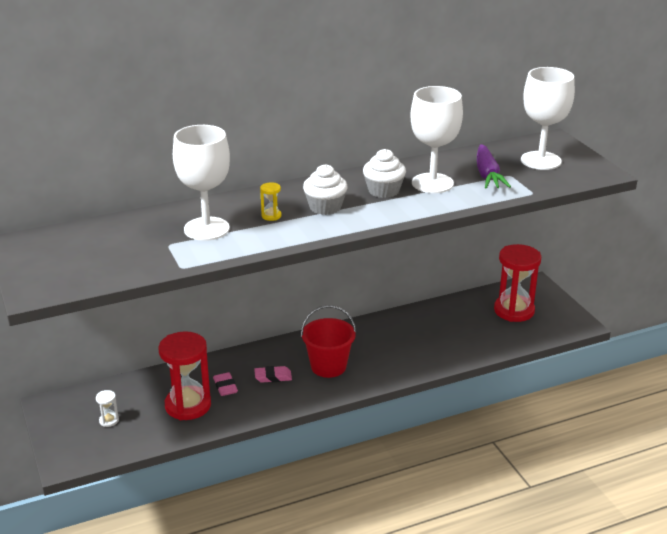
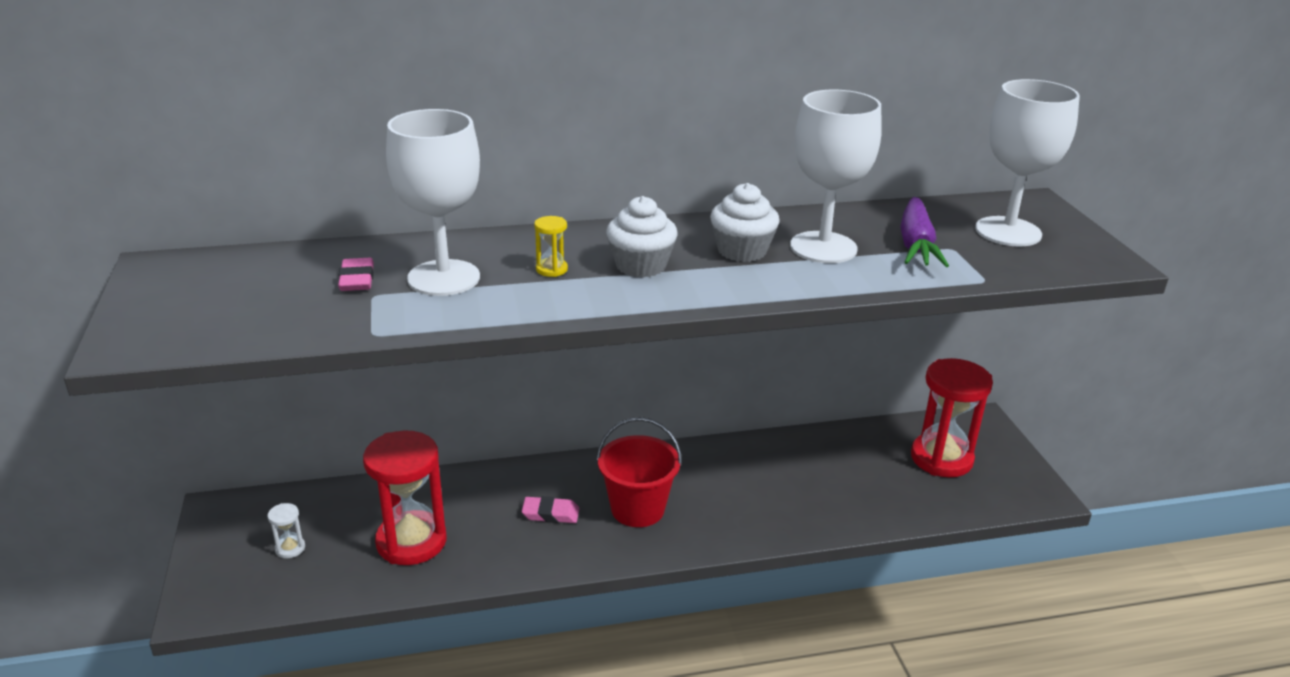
camera: 10 degrees right, 0 degrees up
pink eraser [213,372,238,396] -> pink eraser moved to [338,258,374,291]

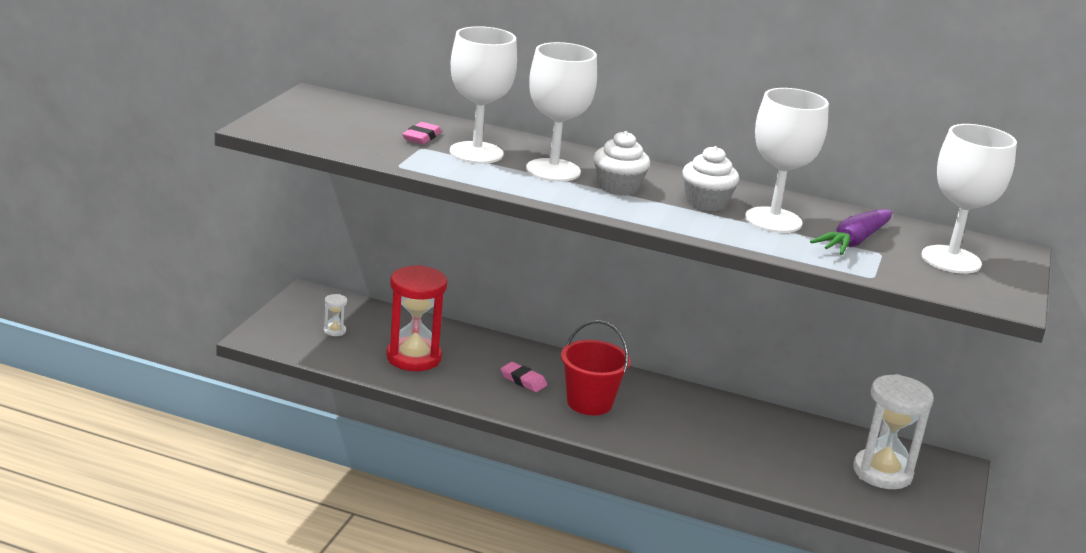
camera: 30 degrees right, 5 degrees down
yellow hourglass [534,216,568,277] -> white goblet [526,42,597,182]
red hourglass [911,358,993,477] -> white hourglass [853,374,934,489]

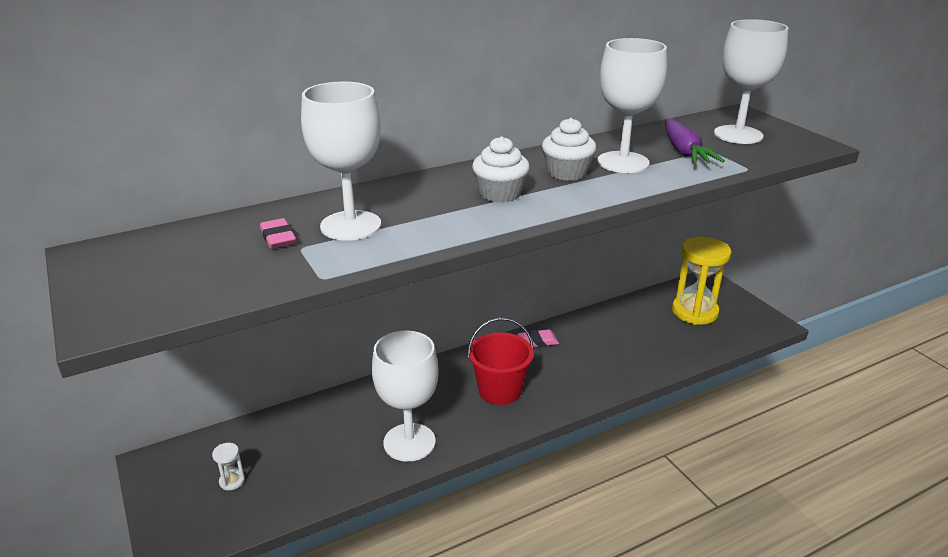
camera: 45 degrees left, 5 degrees up
red hourglass [386,265,447,371] -> none
pink eraser [501,362,547,392] -> pink eraser moved to [517,329,559,347]
white goblet [526,42,597,182] -> white goblet moved to [372,331,439,462]
white hourglass [853,374,934,489] -> yellow hourglass [672,237,731,325]

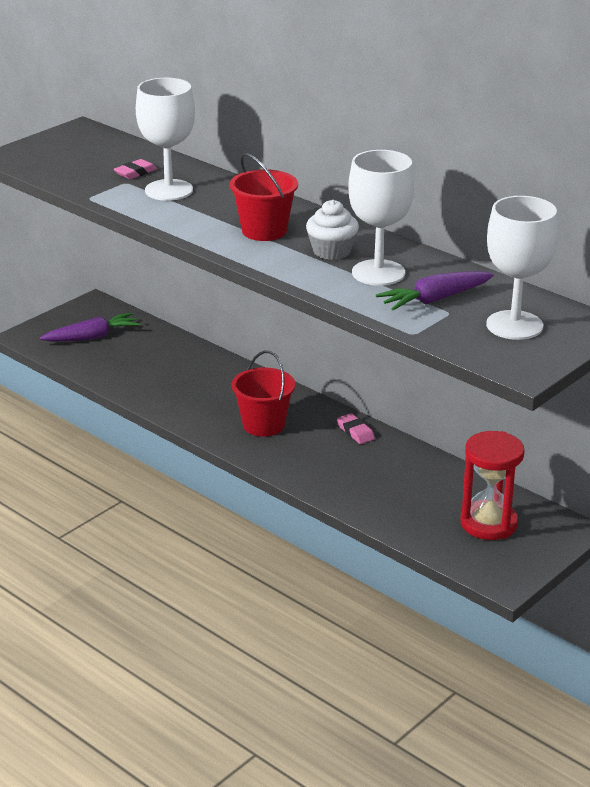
camera: 70 degrees right, 0 degrees up
white hourglass [212,443,245,490] -> purple carrot [40,313,140,341]
white goblet [372,331,439,462] -> none
white cupcake [472,136,530,203] -> red bucket [230,153,298,241]
yellow hourglass [672,237,731,325] -> red hourglass [460,431,525,540]

